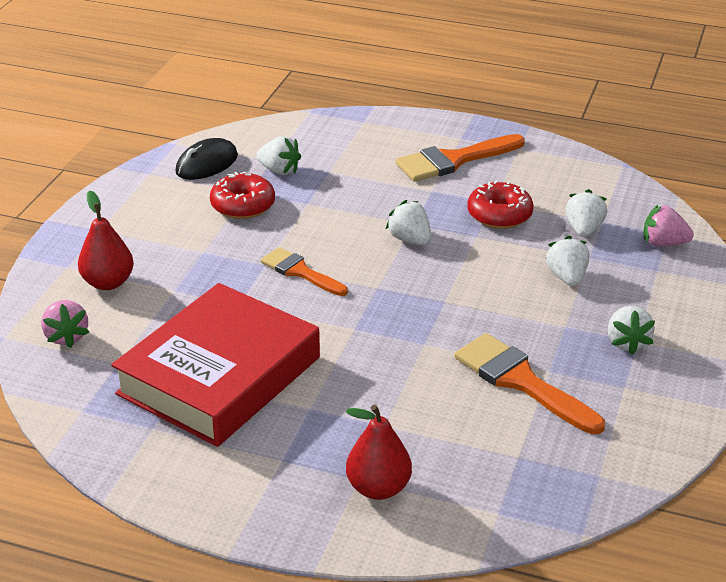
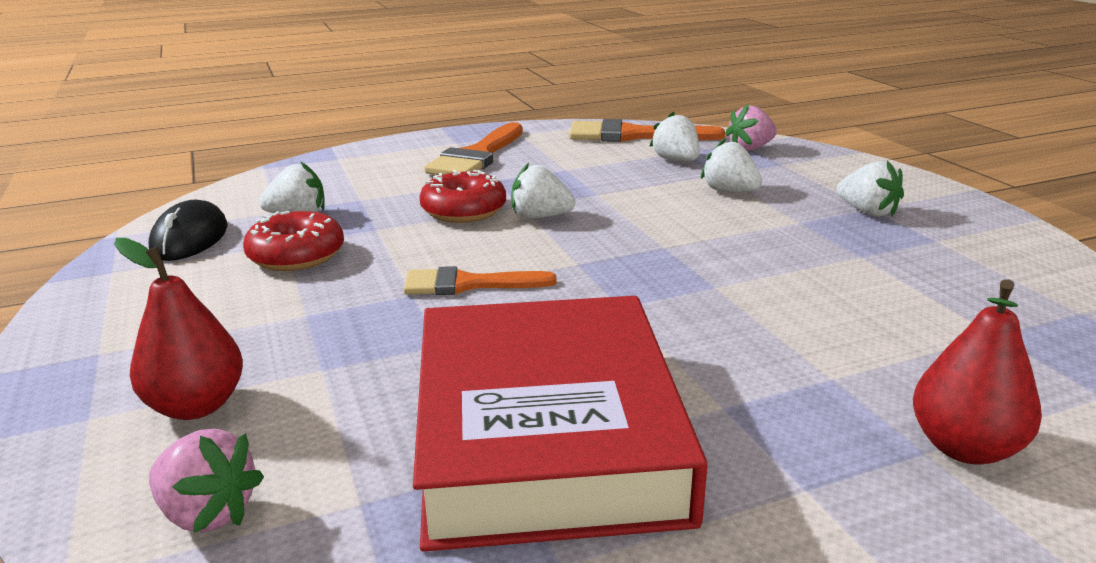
camera: 40 degrees left, 10 degrees down
orange brush [454,333,605,434] -> orange brush moved to [569,119,725,142]
red donut [467,180,534,229] -> red donut moved to [419,170,506,223]

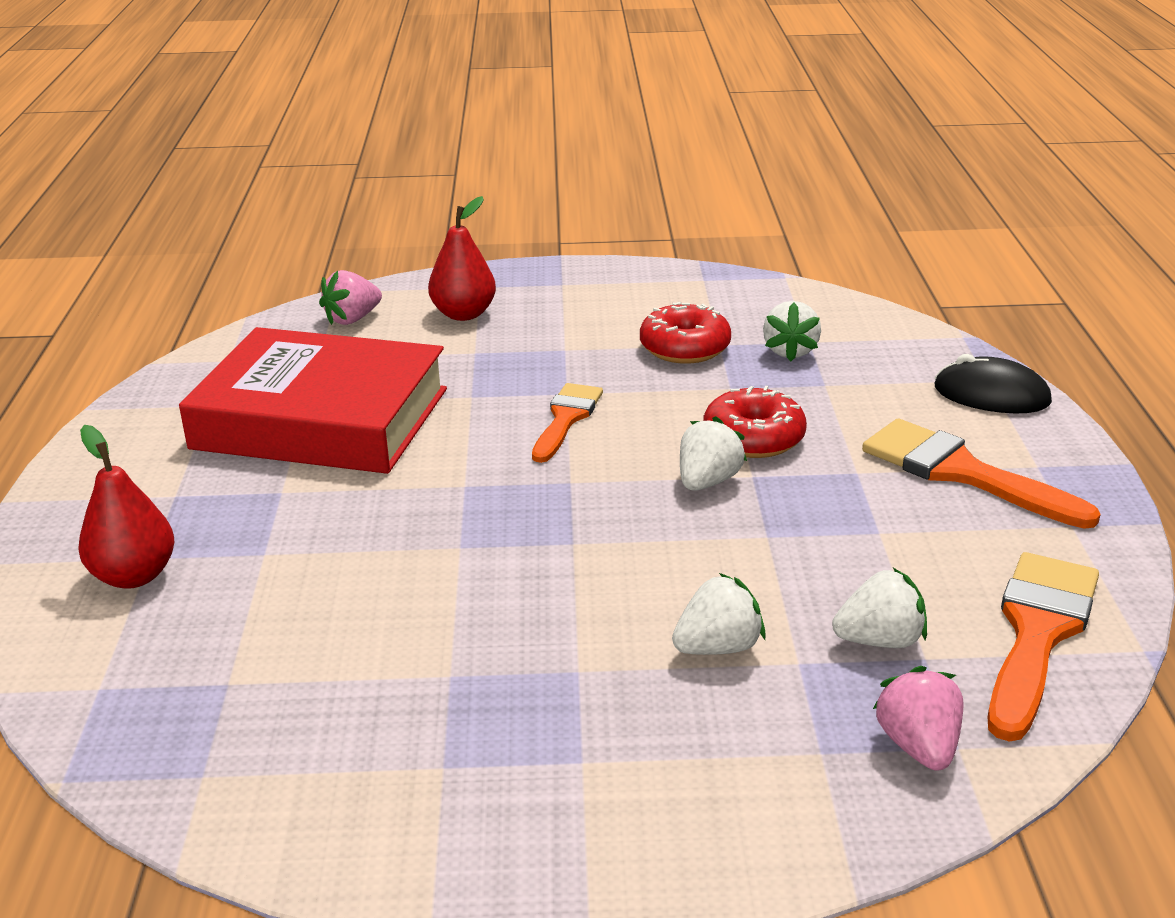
camera: 110 degrees right, 5 degrees up
black mouse [149,200,228,261] -> black mouse moved to [935,354,1052,413]
white strawberry [837,160,904,217] -> none

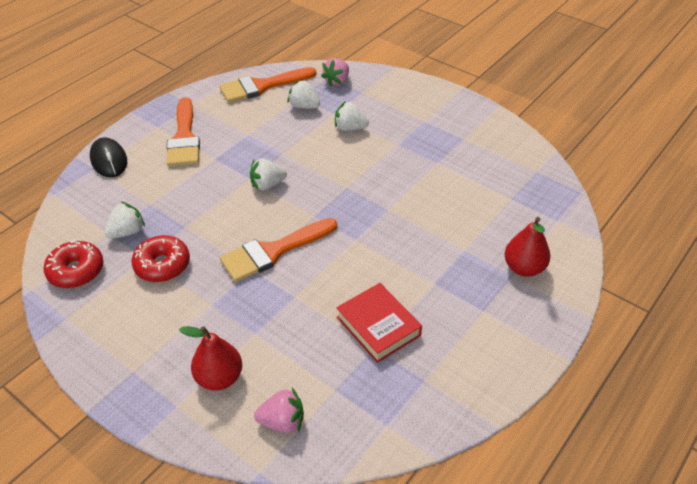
camera: 140 degrees left, 15 degrees up
red book [179,327,447,474] -> red book [336,283,422,363], size x0.53
orange brush [532,383,603,463] -> orange brush [220,218,337,282], size x1.54
red donut [703,386,807,458] -> red donut moved to [43,240,104,288]

